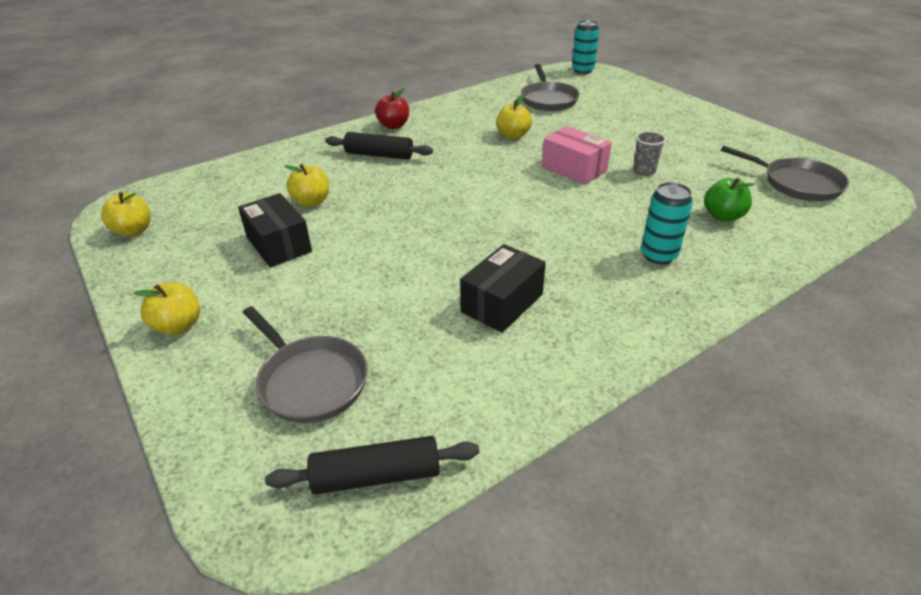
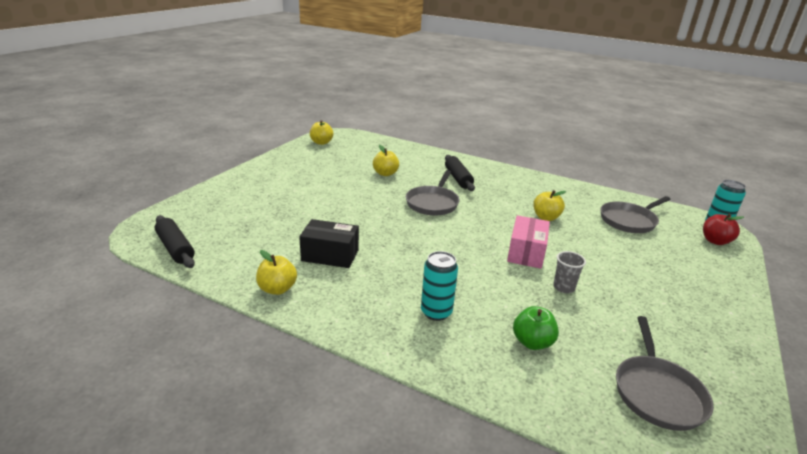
camera: 60 degrees right, 10 degrees down
yellow apple [133,282,200,335] -> yellow apple moved to [256,250,297,295]
black box [238,193,312,267] -> none
grey pan [243,306,368,423] -> grey pan moved to [406,170,460,216]
red apple [375,88,409,129] -> red apple moved to [703,214,744,245]

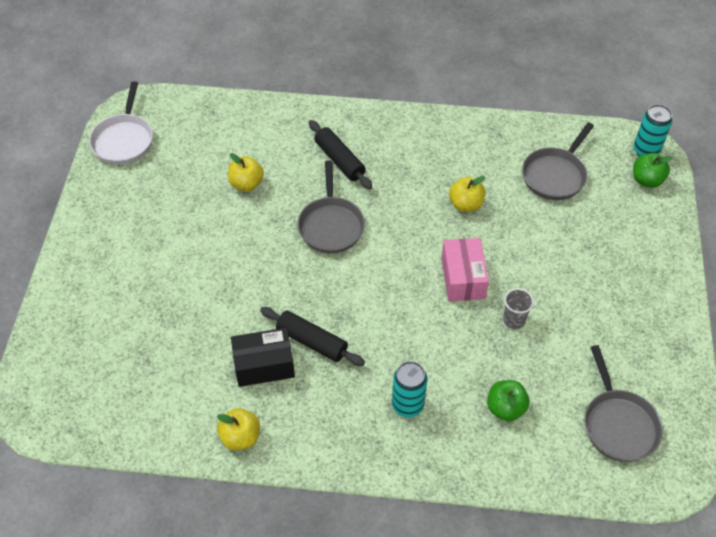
camera: 20 degrees left, 25 degrees up
black rolling pin [155,215,195,268] -> black rolling pin moved to [260,307,365,366]
yellow apple [310,120,333,145] -> white pan [89,81,153,164]
red apple [703,214,744,245] -> green apple [633,153,673,188]

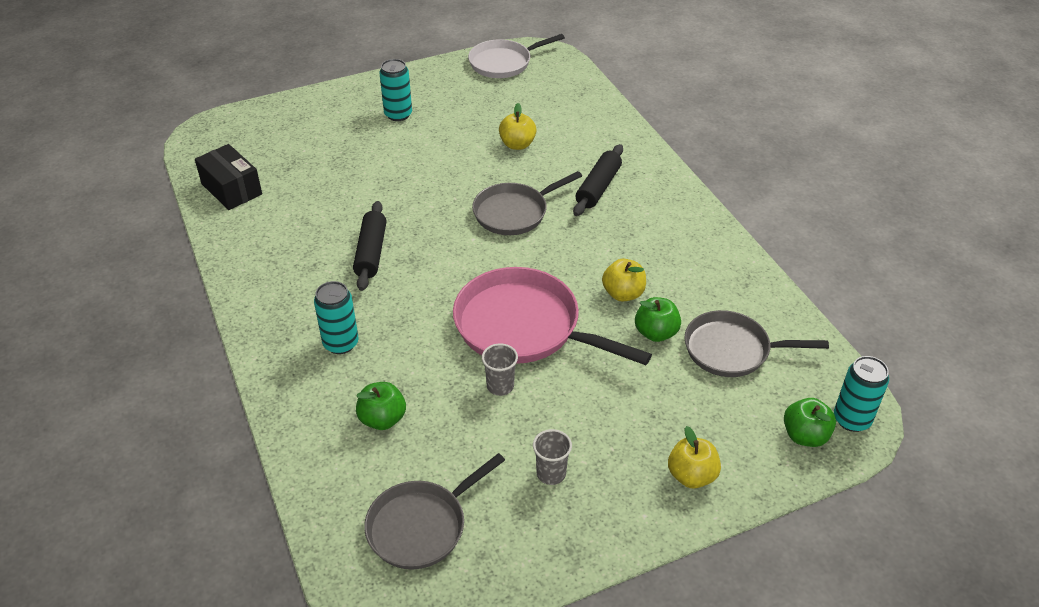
camera: 60 degrees right, 10 degrees down
yellow apple [217,408,260,450] -> yellow apple moved to [668,426,721,488]
black box [231,328,295,387] -> black box moved to [195,144,262,210]
pink box [442,238,489,302] -> pink pan [453,267,652,365]
none -> turquoise can [379,59,412,121]
none -> grey cup [533,429,572,485]
none -> green apple [635,297,681,342]

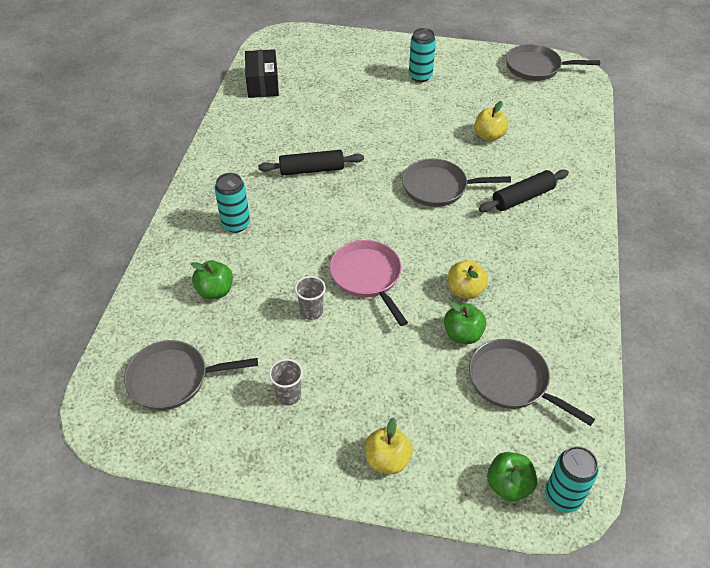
camera: 35 degrees right, 5 degrees up
black rolling pin [353,201,387,291] -> black rolling pin turned 45 degrees clockwise [258,150,364,176]
pink pan [453,267,652,365] -> pink pan [330,240,408,326], size x0.66
white pan [468,34,565,78] -> grey pan [506,44,600,81]

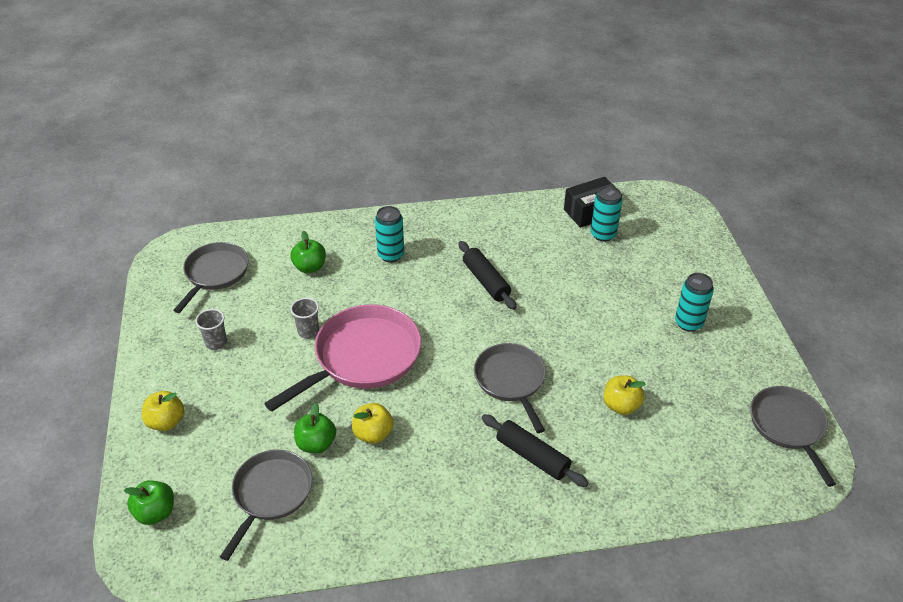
camera: 70 degrees right, 5 degrees down
grey pan [124,340,258,410] -> grey pan turned 45 degrees clockwise [173,242,249,313]
pink pan [330,240,408,326] -> pink pan [264,305,421,412], size x1.51
turquoise can [545,446,599,513] -> turquoise can moved to [591,186,623,242]

